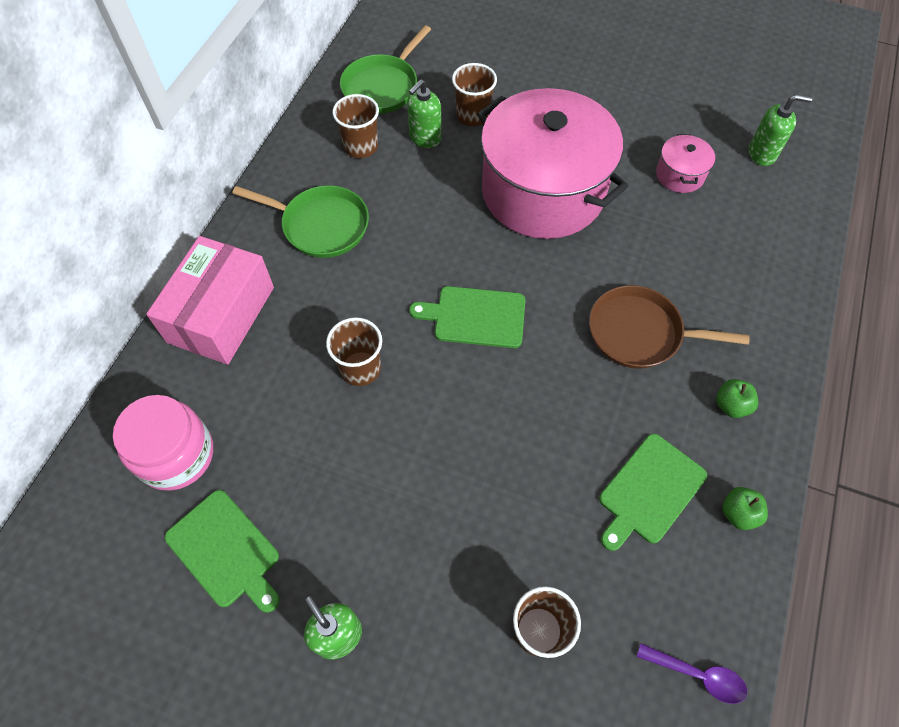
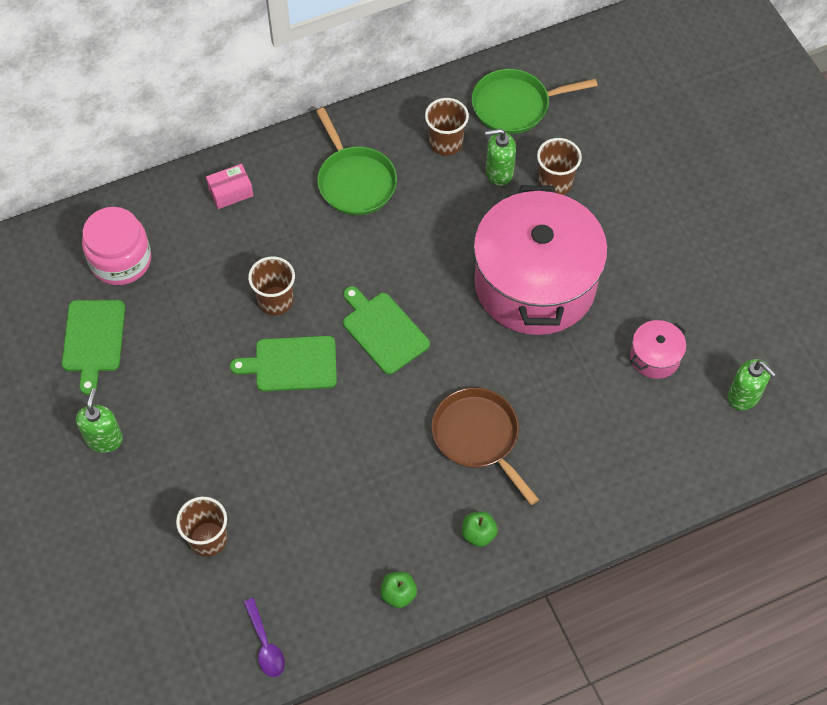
camera: 45 degrees right, 0 degrees up
pink box [146,236,274,365] -> pink box [206,164,254,209], size x0.46
green cutting board [599,434,707,551] -> green cutting board moved to [230,336,337,392]

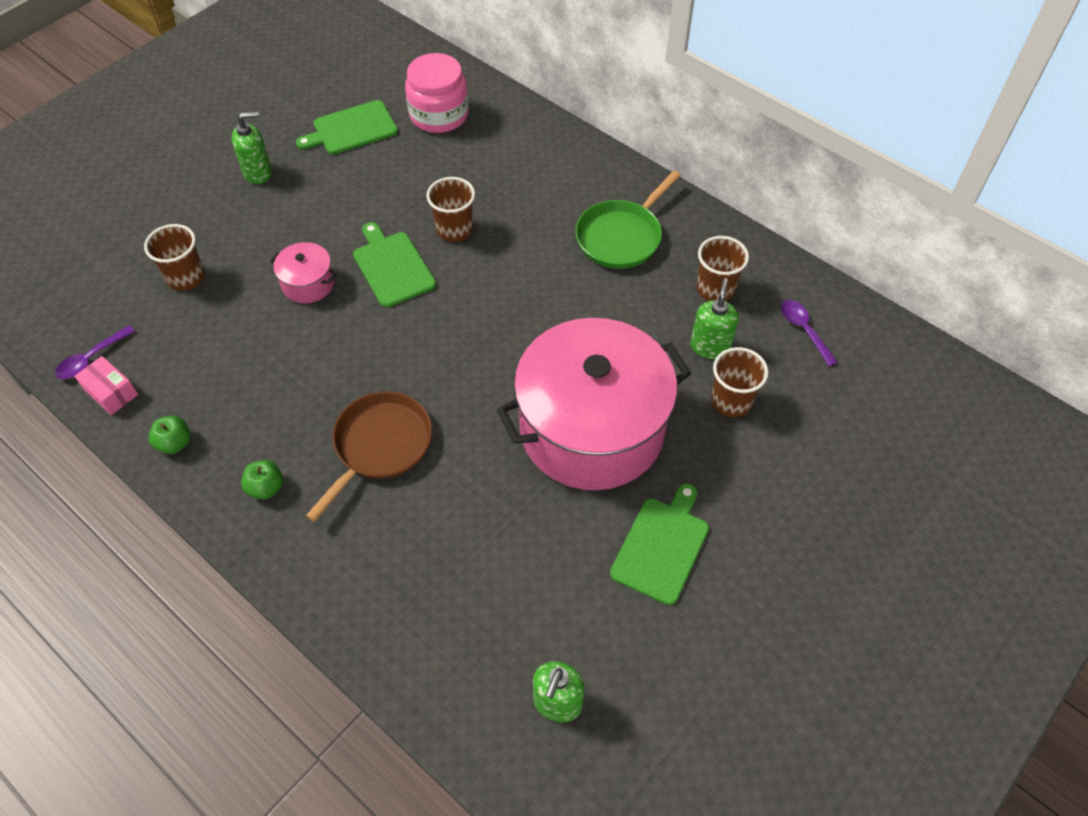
camera: 65 degrees right, 5 degrees down
pink box [206,164,254,209] -> pink box moved to [74,356,138,415]
green cutting board [343,286,430,375] -> green cutting board moved to [610,483,709,605]
green pan [472,69,598,134] -> purple spoon [781,300,838,366]
green soap dispenser [485,129,516,186] -> green soap dispenser turned 45 degrees clockwise [691,278,739,359]
pink pot [630,320,686,379] -> pink pot moved to [270,242,337,303]

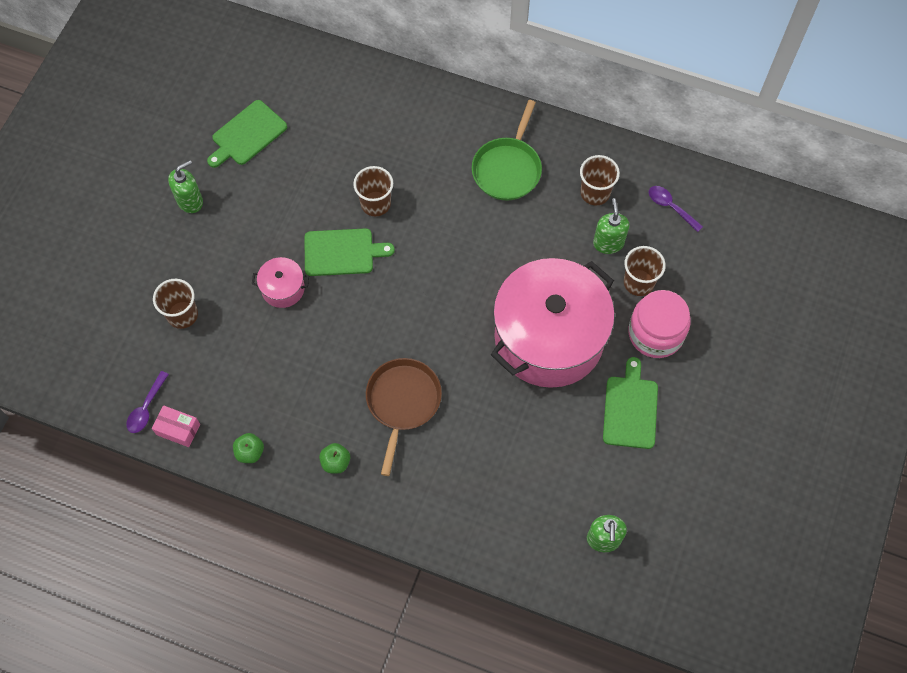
camera: 20 degrees left, 10 degrees up
green cutting board [353,222,436,308] -> green cutting board turned 135 degrees clockwise [304,228,395,276]
pink jar [405,53,469,133] -> pink jar moved to [628,290,691,358]

